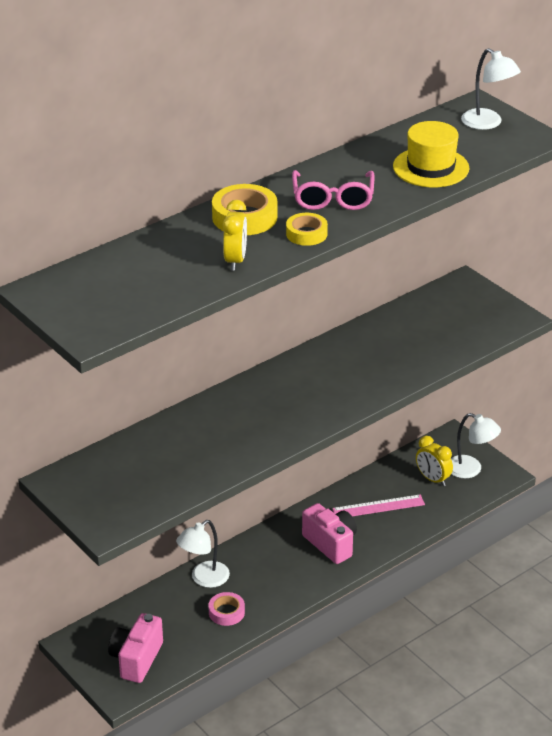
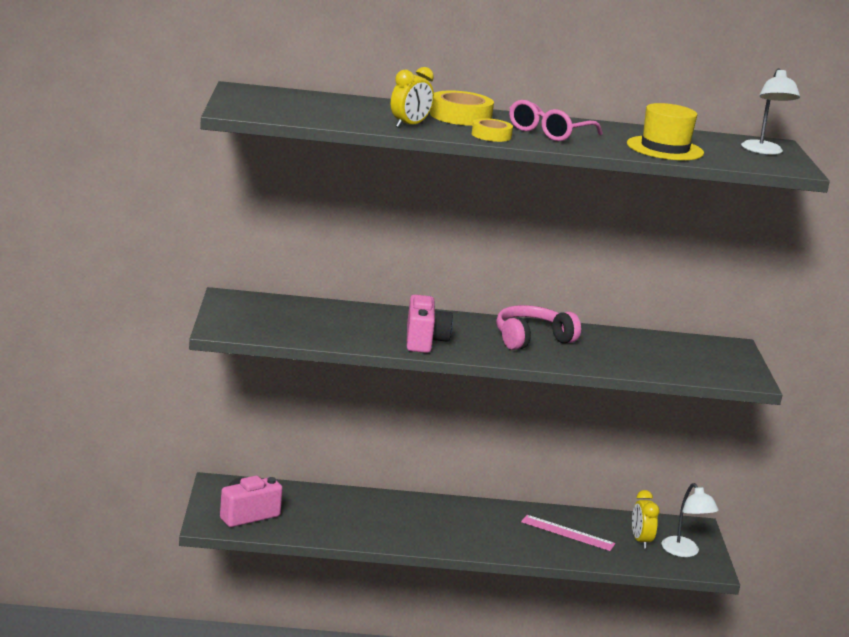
camera: 35 degrees right, 15 degrees down
white lamp [176,520,230,588] -> none
pink tape [208,592,245,626] -> none
pink camera [302,503,357,564] -> pink camera moved to [407,295,453,353]
none -> pink headphones [496,305,581,350]

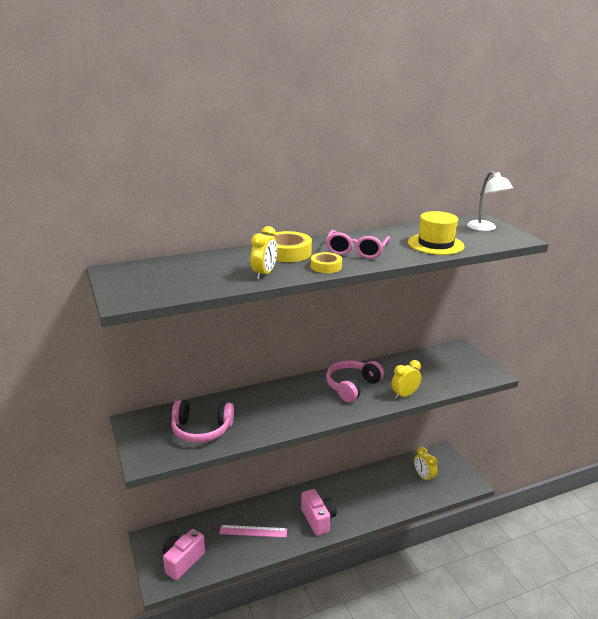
camera: 20 degrees left, 5 degrees up
pink camera [407,295,453,353] -> pink camera moved to [301,489,337,536]
pink ruler [521,515,616,551] -> pink ruler moved to [219,525,287,538]
white lamp [661,483,719,557] -> none
none -> pink headphones [171,400,234,443]
none -> yellow clock [391,360,421,399]

